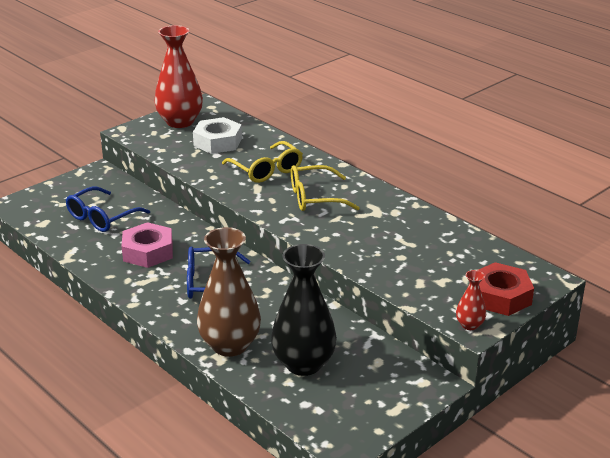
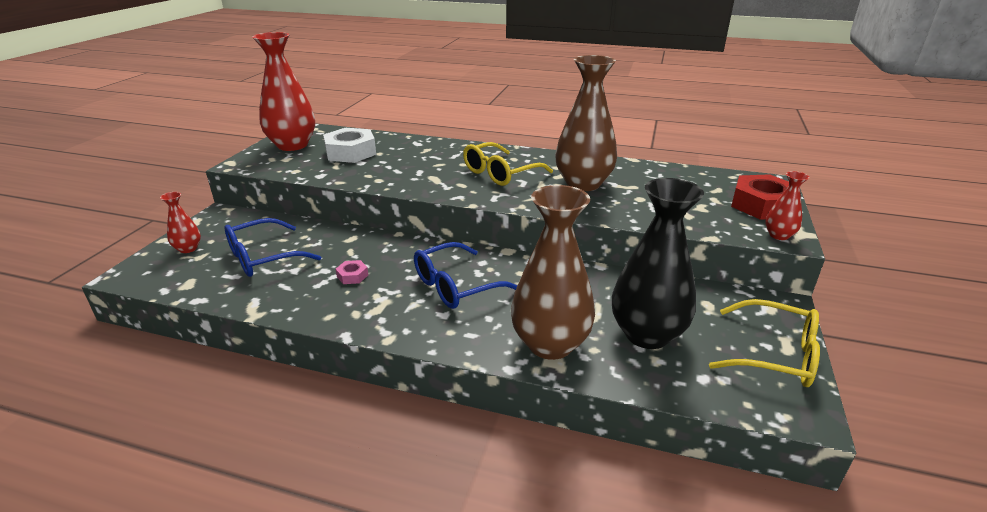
camera: 30 degrees left, 0 degrees up
blue glasses [66,187,150,232] -> blue glasses turned 45 degrees clockwise [224,218,321,277]
pink nut [121,222,173,268] -> pink nut [336,260,368,284], size x0.45
yellow glasses [222,141,303,183] -> yellow glasses moved to [709,299,820,387]
none -> red vase [160,192,201,253]
none -> brown vase [555,55,617,191]

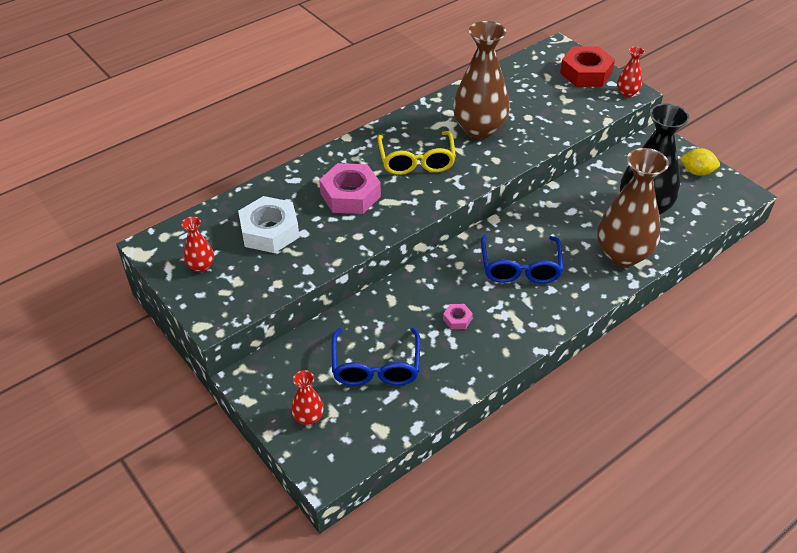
camera: 55 degrees left, 15 degrees up
red vase [252,32,315,151] -> red vase [181,216,214,272], size x0.46
yellow glasses [709,299,820,387] -> yellow lemon [679,148,720,176]
none -> pink nut [319,163,381,214]

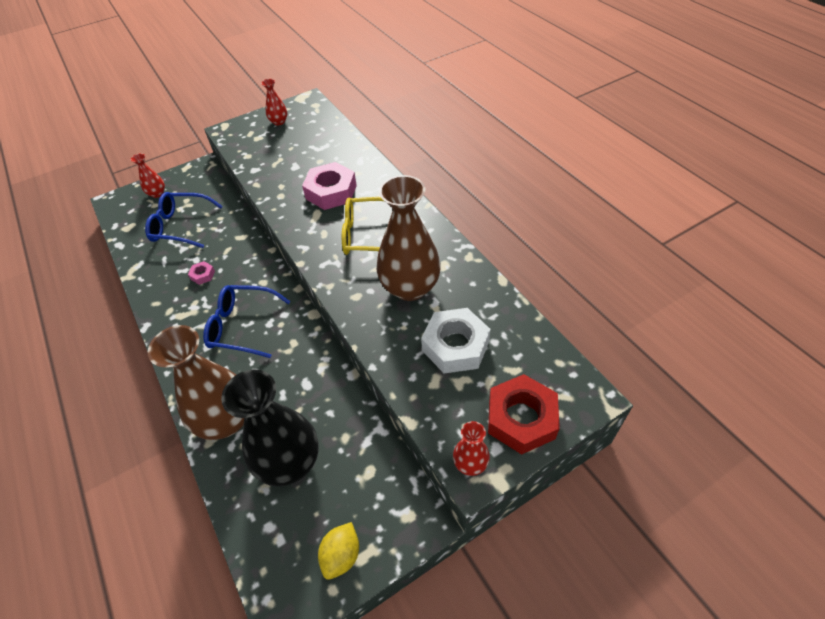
camera: 100 degrees right, 5 degrees up
white nut [238,196,300,253] -> white nut moved to [421,308,491,374]

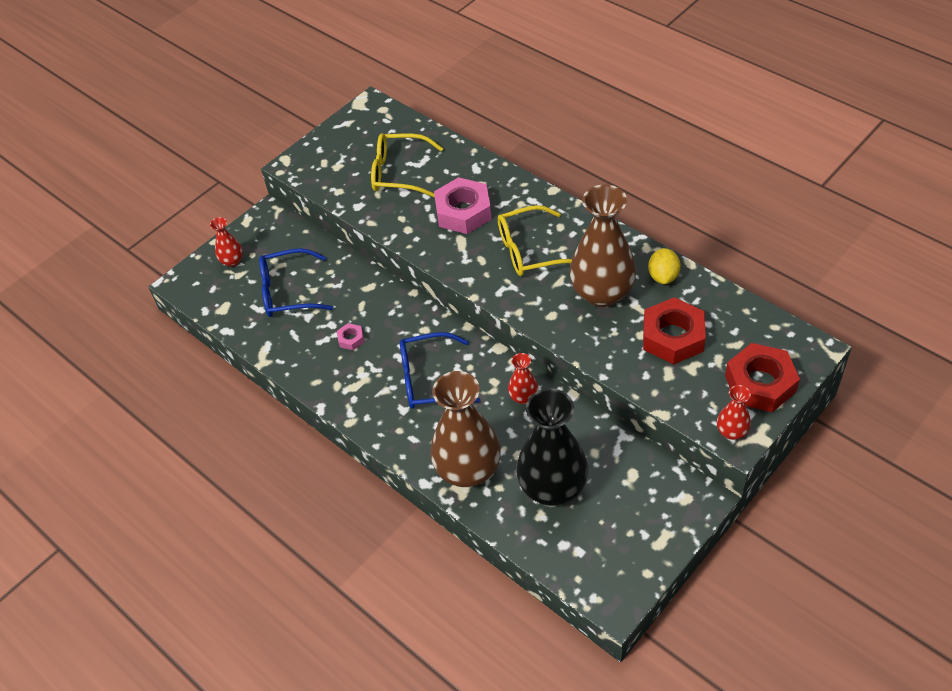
camera: 15 degrees left, 0 degrees up
red vase [261,79,287,126] -> red vase moved to [508,353,538,404]
yellow lemon [318,522,359,579] -> yellow lemon moved to [648,248,681,284]
white nut [421,308,491,374] -> red nut [643,297,706,365]
none -> yellow glasses [371,133,443,197]

